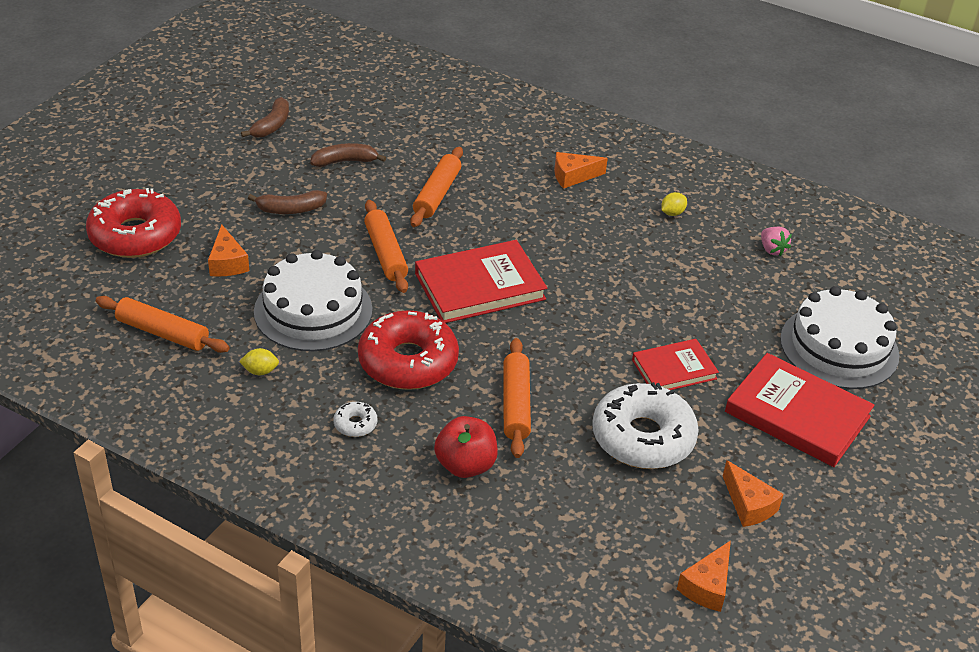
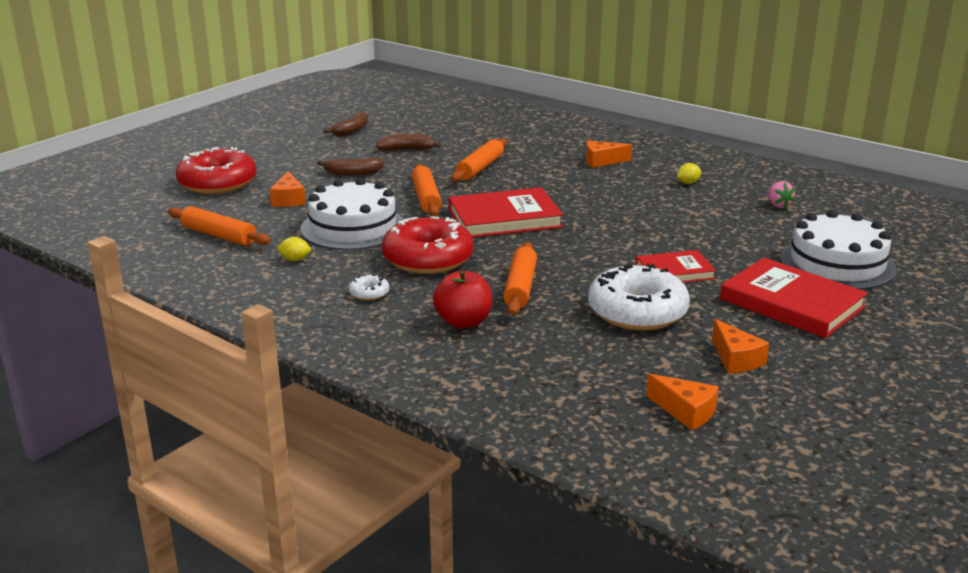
camera: 10 degrees right, 15 degrees down
orange cheese [677,540,731,612] -> orange cheese turned 90 degrees counterclockwise [646,374,719,430]

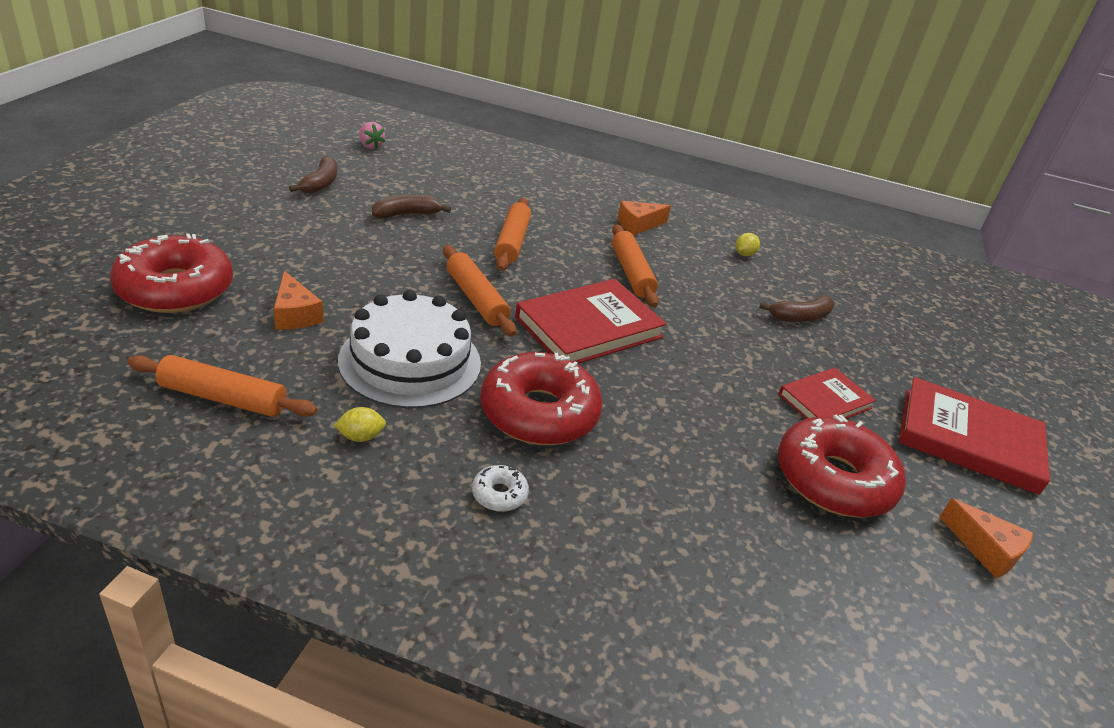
camera: 25 degrees left, 10 degrees up
brown banana [317,157,385,176] -> brown banana moved to [759,295,834,322]
red apple [433,270,492,329] -> none
orange rolling pin [503,242,537,315] -> orange rolling pin moved to [612,224,659,307]
white donut [588,264,690,331] -> red donut [778,415,906,518]
orange cheese [646,374,719,430] -> none
pink strawberry [767,181,795,208] -> pink strawberry moved to [359,122,385,149]
white cake [780,210,897,290] -> none

